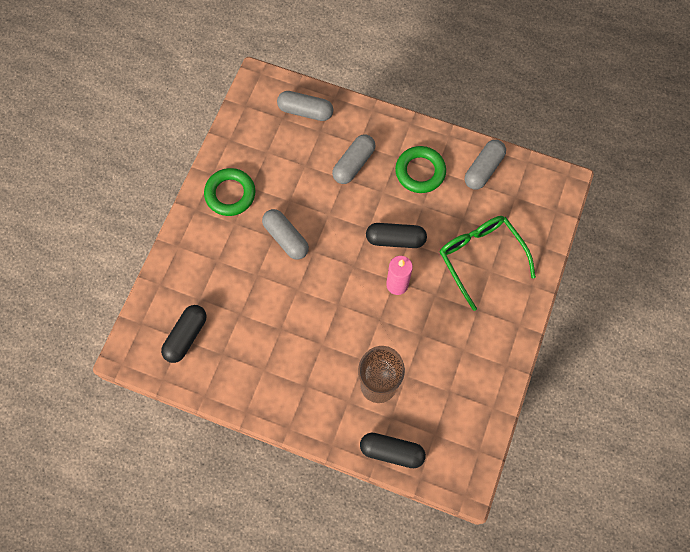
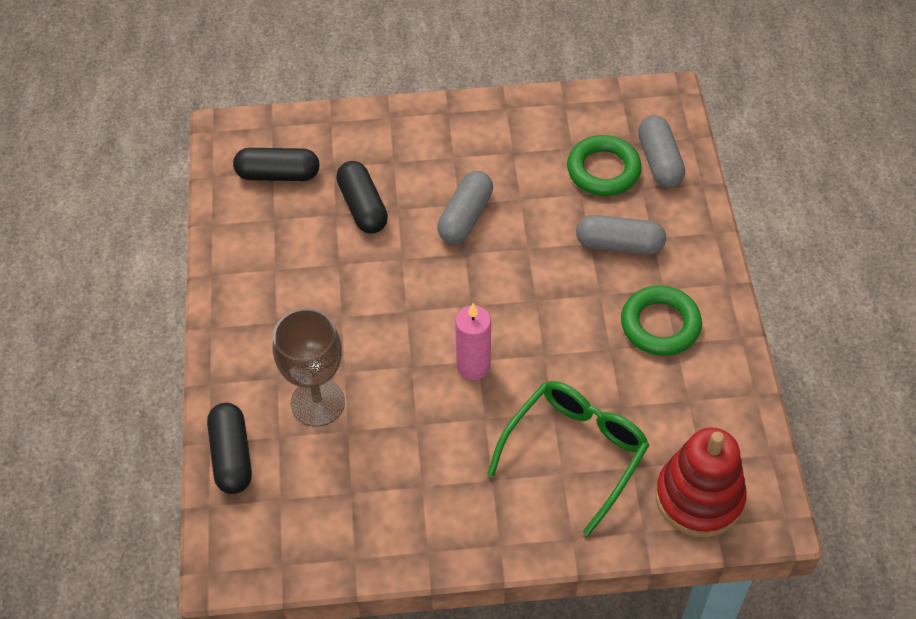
camera: 65 degrees right, 15 degrees down
green ring [204,168,255,216] -> green ring moved to [567,135,642,196]
black capsule [366,223,427,248] -> black capsule moved to [336,161,388,234]
grey capsule [465,140,506,190] -> none
none -> red stacking toy [656,428,747,537]

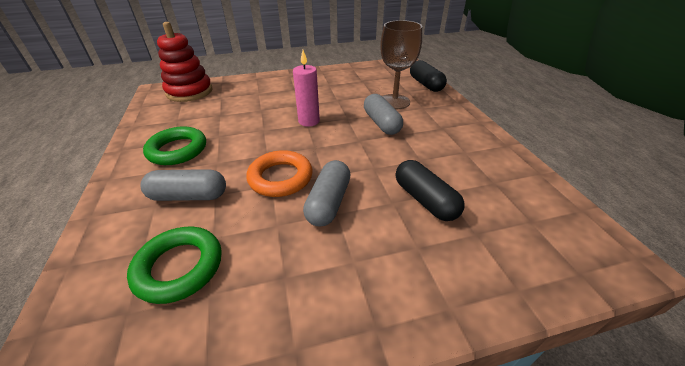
camera: 170 degrees right, 15 degrees down
black capsule [233,148,319,181] -> none
green glasses [487,381,649,536] -> none
grey capsule [638,115,685,188] -> grey capsule moved to [364,94,403,135]
none -> orange ring [246,150,313,197]

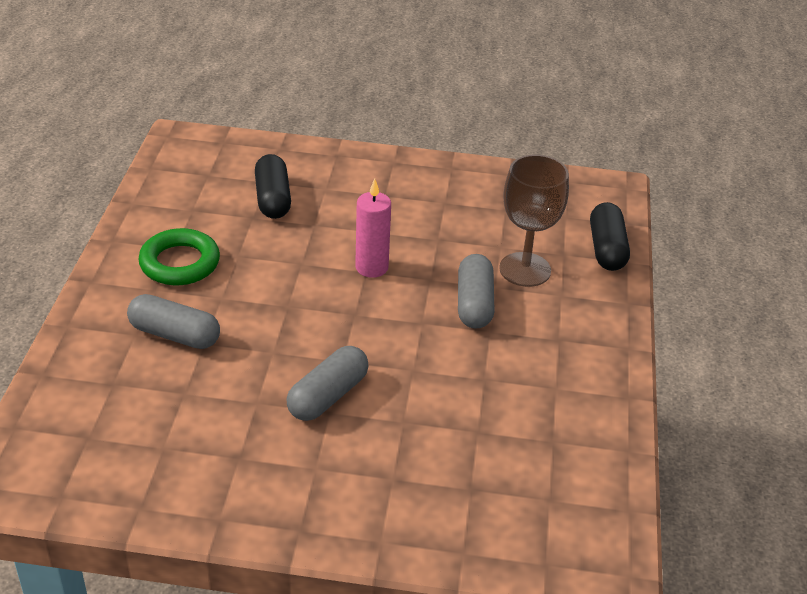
camera: 20 degrees right, 0 degrees up
green ring [127,227,221,304] -> none
red stacking toy [157,22,213,102] -> none
orange ring [246,150,313,197] -> none
black capsule [396,160,464,221] -> black capsule moved to [255,154,291,219]

